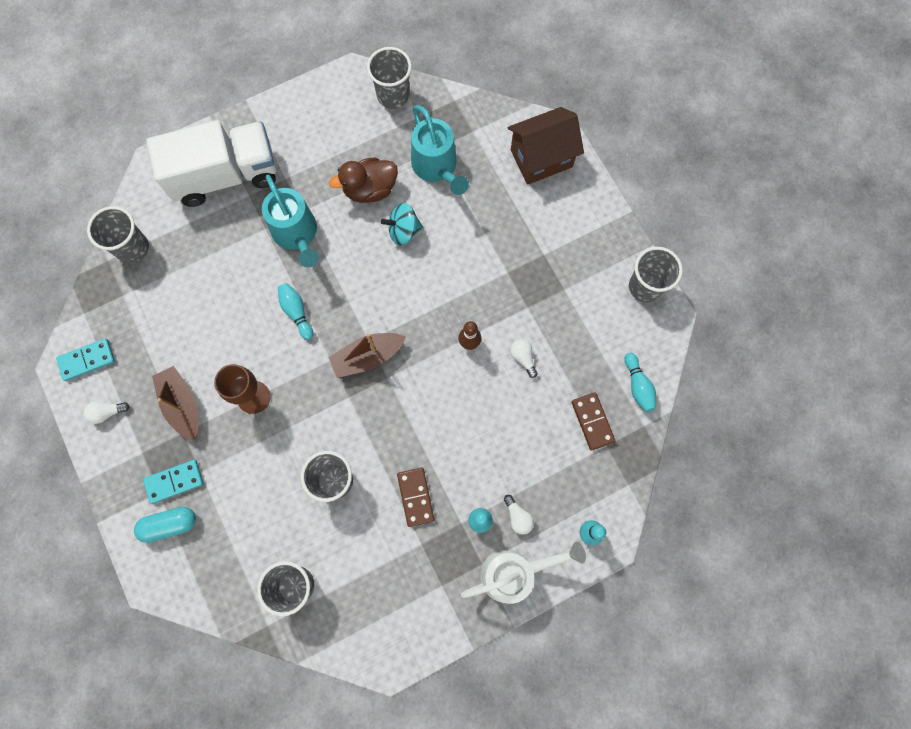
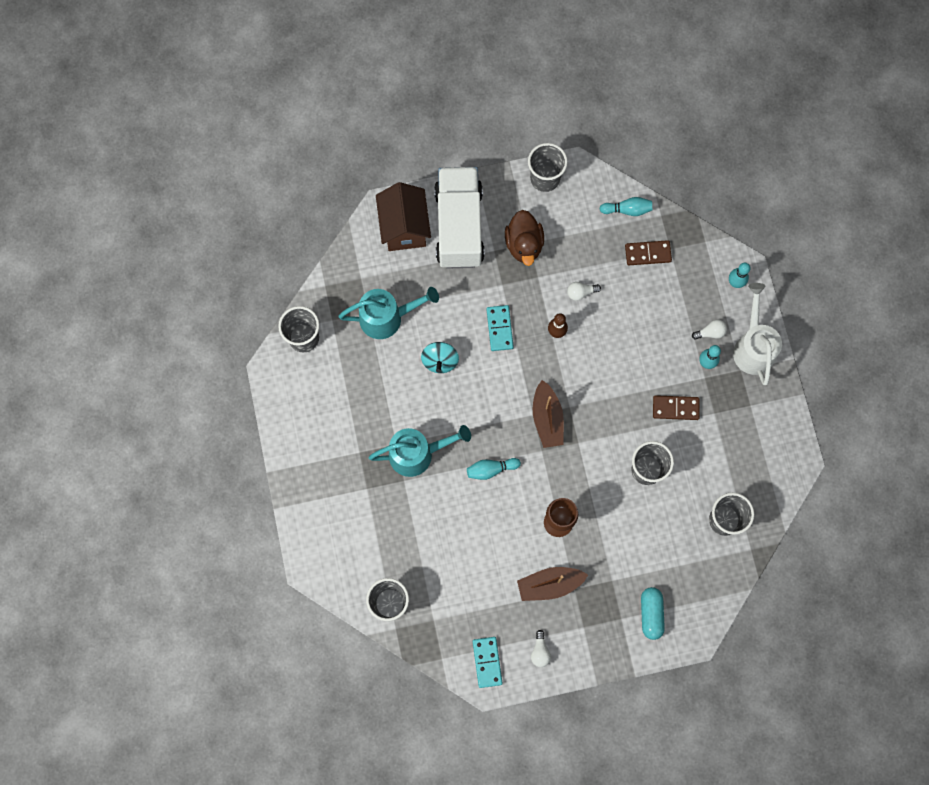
camera: 75 degrees left, 0 degrees up
turquoise domino [143,460,203,504] -> turquoise domino moved to [486,305,514,351]
white truck [146,120,277,207] -> white truck moved to [434,167,485,269]
brown duck [329,157,398,203] -> brown duck moved to [505,210,544,266]

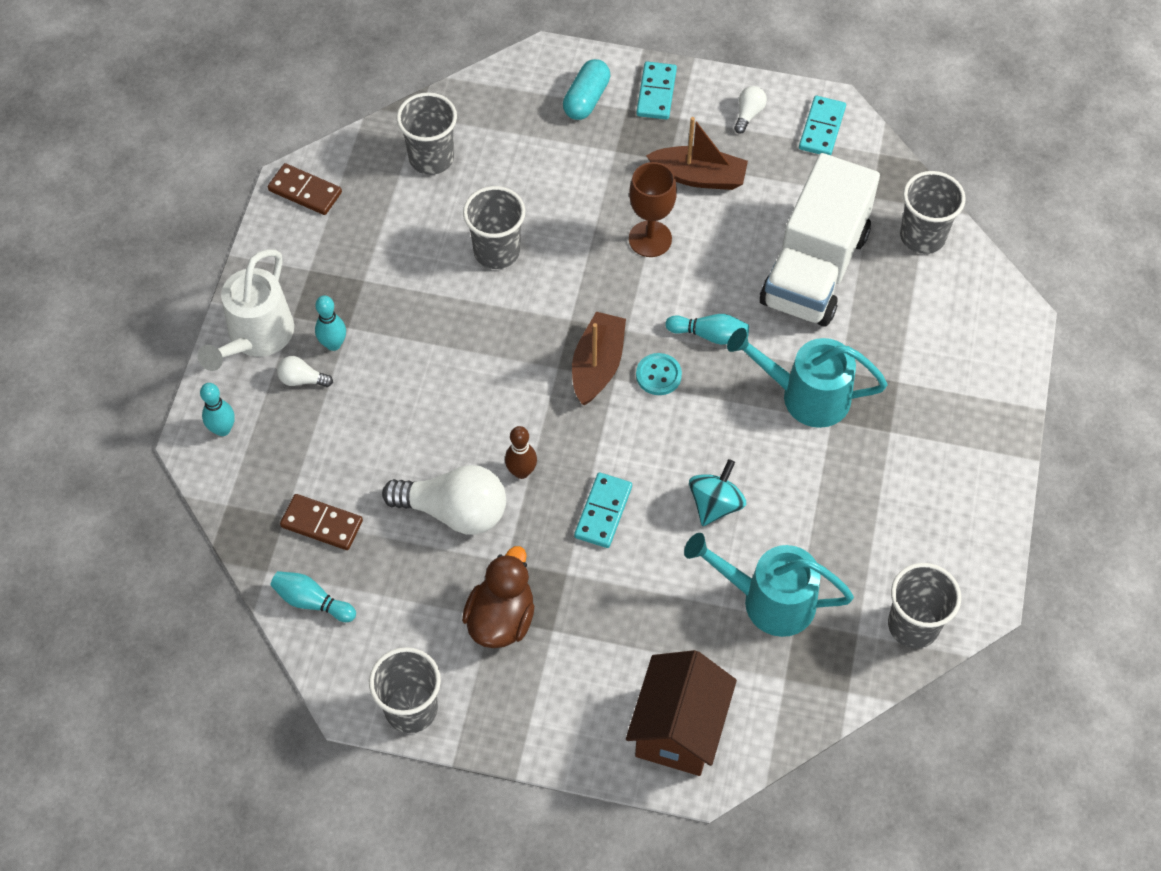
camera: 155 degrees left, 15 degrees down
white truck [434,167,485,269] -> white truck moved to [760,153,880,326]
white light bulb [567,282,601,301] -> white light bulb [382,465,506,535], size x2.19
brown domino [653,395,700,420] -> brown domino moved to [268,163,342,215]
none -> turquoise domino [636,62,677,120]
none -> turquoise button [636,353,682,395]

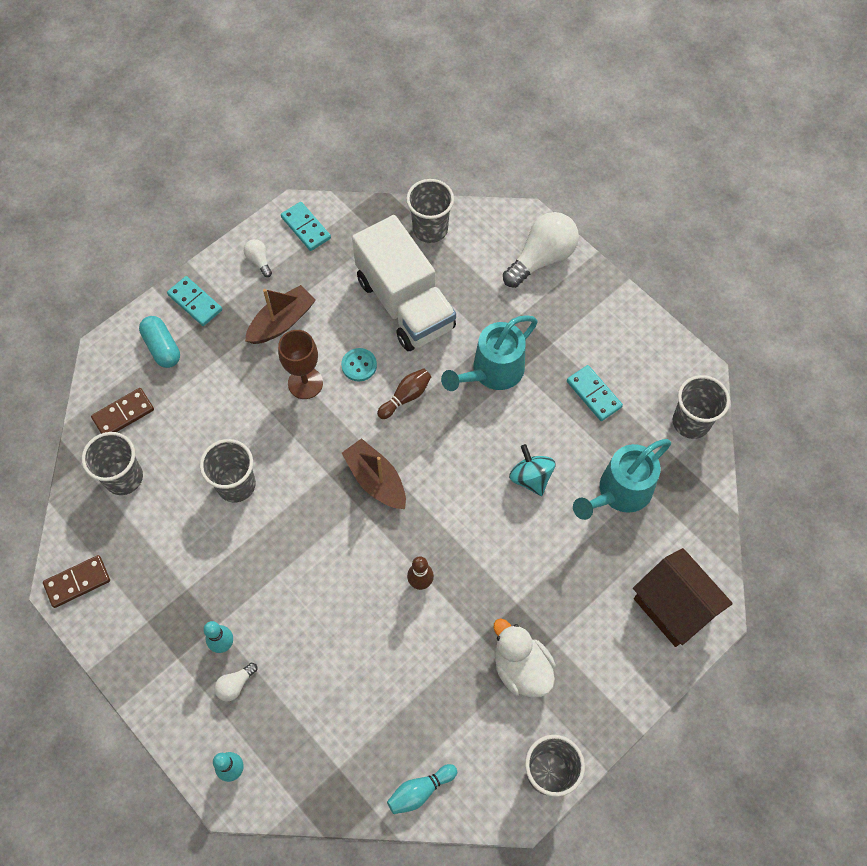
camera: 55 degrees left, 5 degrees up
white watering can [198,249,294,371] -> none
brown domino [280,494,363,550] -> brown domino moved to [91,388,154,434]
white light bulb [382,465,506,535] -> white light bulb moved to [503,212,579,288]
brown duck [462,546,535,648] -> white duck [494,618,556,697]
turquoise domino [574,473,632,548] -> turquoise domino moved to [567,365,623,421]
turquoise button [636,353,682,395] -> turquoise button moved to [341,348,377,381]
turquoise bowling pin [665,314,749,345] -> brown bowling pin [377,368,431,419]

